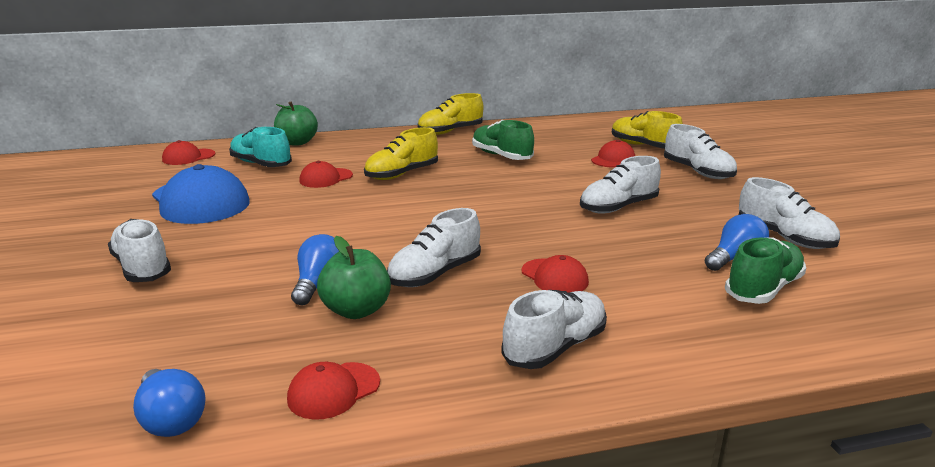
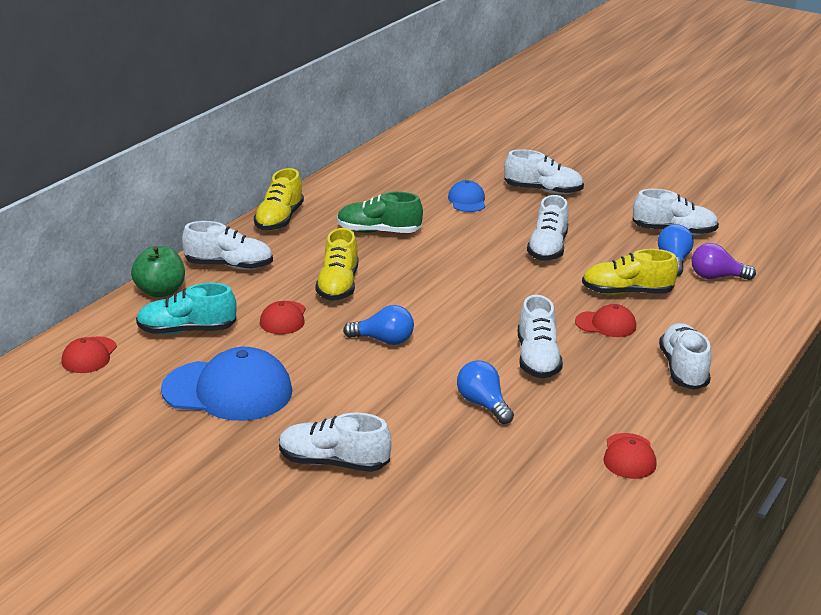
camera: 45 degrees left, 5 degrees up
blue light bulb [133,369,206,437] -> blue light bulb moved to [343,305,414,345]
green apple [317,236,391,319] -> none
red cap [591,140,635,167] -> blue cap [448,180,485,212]
yellow shoe [612,111,683,149] -> yellow shoe moved to [582,249,678,295]
green shoe [725,238,806,304] -> purple light bulb [692,243,756,280]
none -> white shoe [182,221,273,270]

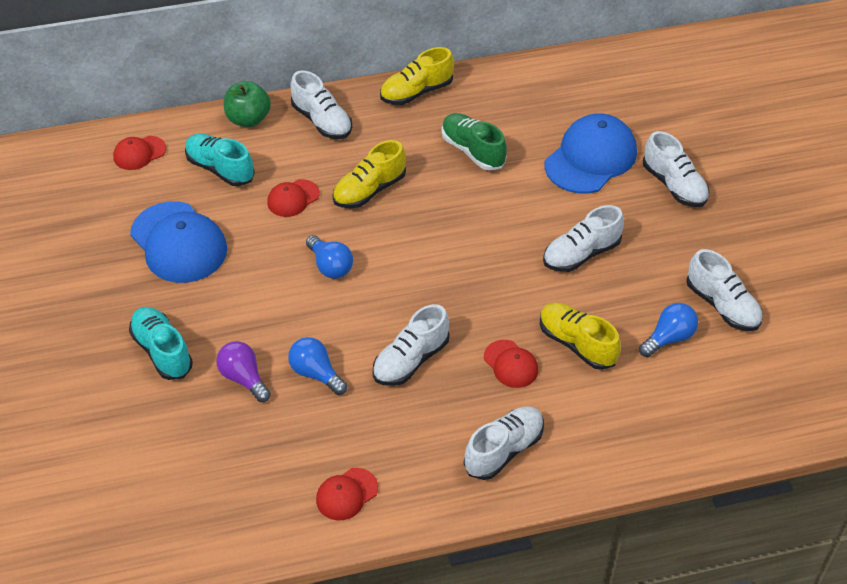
camera: 45 degrees right, 20 degrees up
white shoe [279,413,391,472] -> turquoise shoe [129,307,193,380]
blue cap [448,180,485,212] -> blue cap [545,113,637,194], size x1.95
blue light bulb [457,360,514,424] -> blue light bulb turned 60 degrees counterclockwise [288,337,347,395]
purple light bulb [692,243,756,280] -> purple light bulb moved to [216,341,271,402]

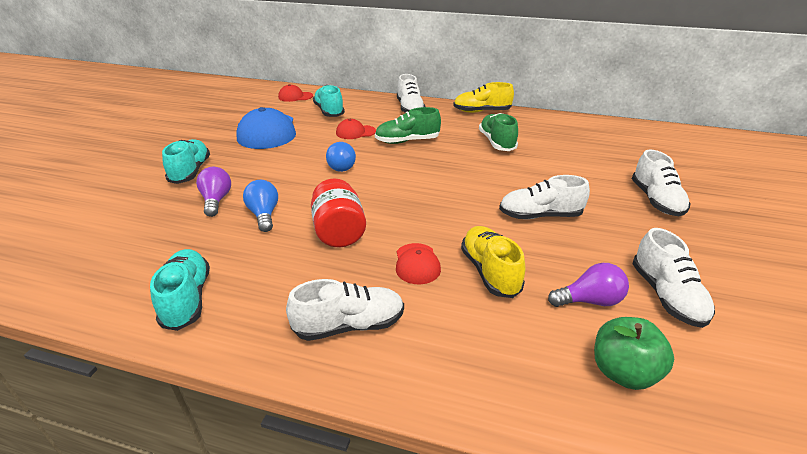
camera: 30 degrees right, 15 degrees down
green apple [224,81,271,127] -> green apple moved to [594,317,674,390]
red cap [316,468,378,520] -> turquoise shoe [150,249,210,331]
yellow shoe [333,140,406,208] -> green shoe [375,107,441,144]
white shoe [373,304,449,386] -> red jar [311,178,366,247]
blue cap [545,113,637,194] -> none
blue light bulb [639,303,698,357] -> purple light bulb [548,263,629,307]

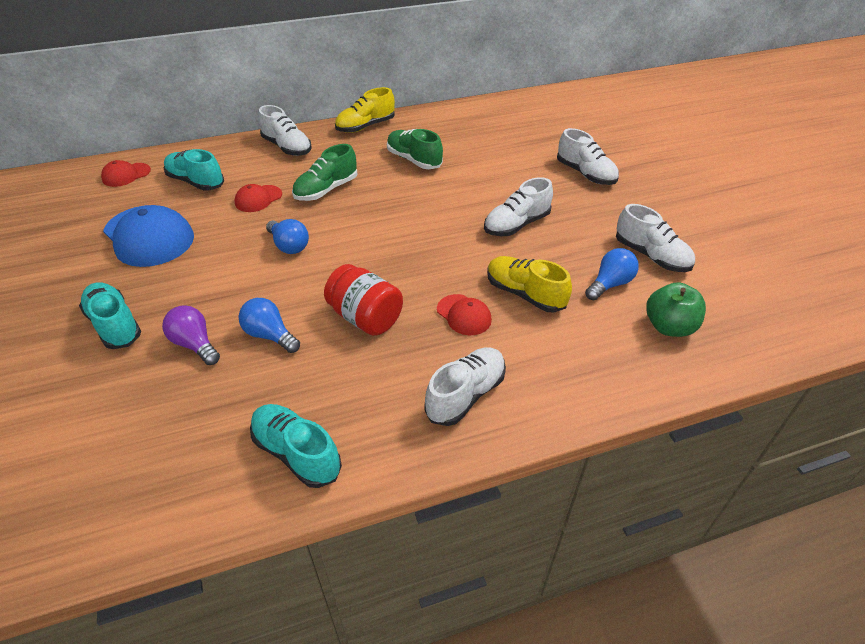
camera: 35 degrees left, 10 degrees up
purple light bulb [548,263,629,307] -> blue light bulb [585,248,639,300]

